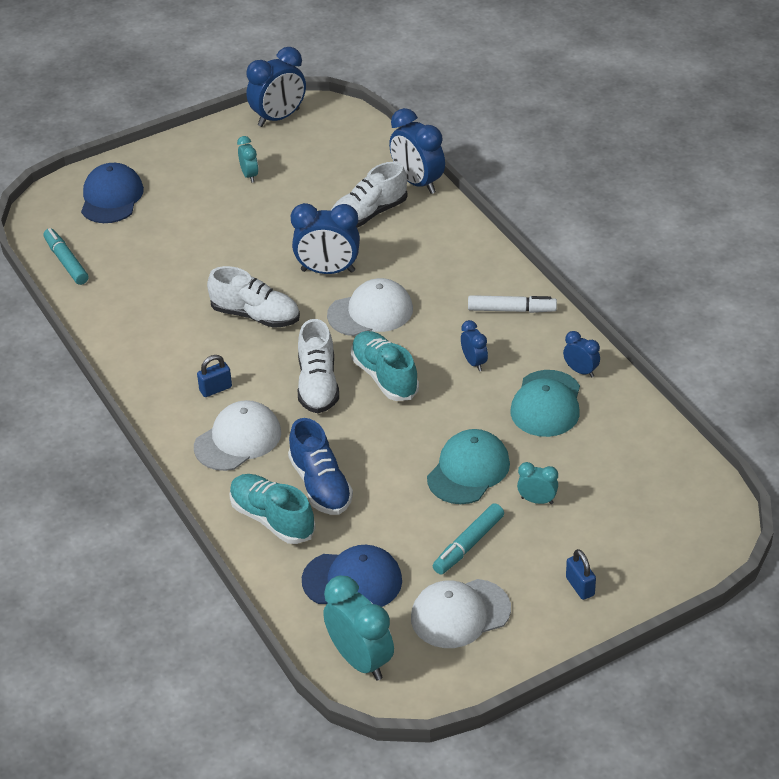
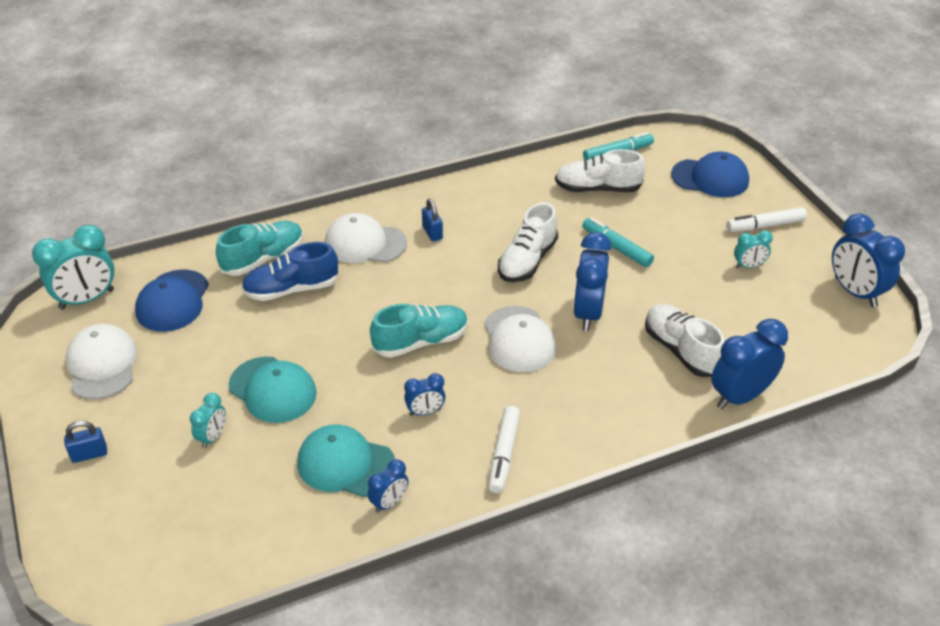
camera: 95 degrees right, 0 degrees up
white cap [194,400,281,471] -> white cap turned 135 degrees clockwise [325,213,407,263]
white shoe [298,319,339,413] -> white shoe moved to [555,149,645,192]
turquoise marker [433,503,504,574] -> turquoise marker moved to [582,217,654,267]
none -> white marker [727,207,807,232]

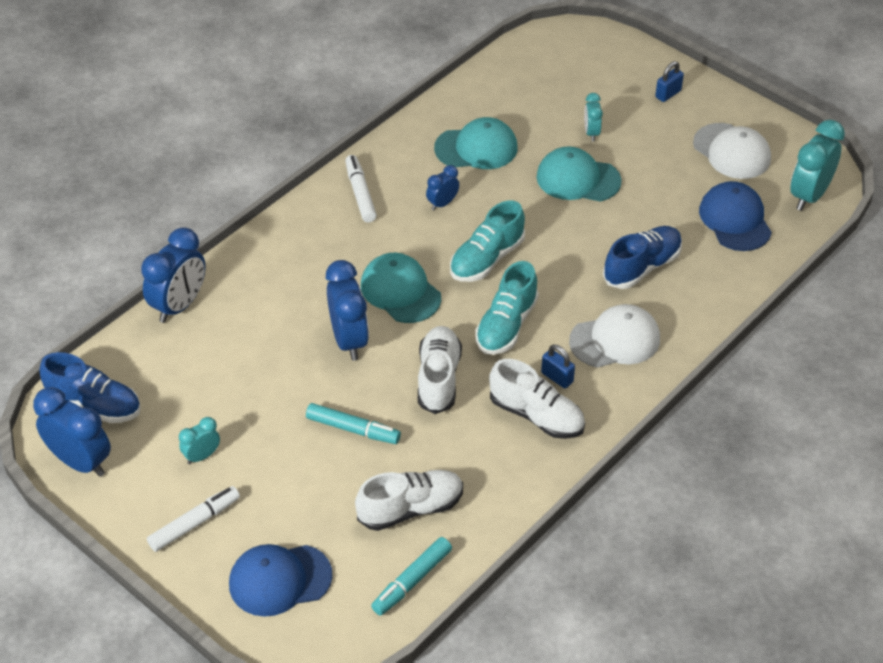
camera: 155 degrees right, 5 degrees up
turquoise shoe [216,221,304,276] -> turquoise shoe moved to [475,261,539,355]
blue clock [368,459,408,513] -> none
white cap [484,306,556,372] -> turquoise cap [361,253,441,323]
white shoe [645,304,725,377] -> white shoe moved to [489,359,585,439]
none -> blue shoe [39,352,141,423]

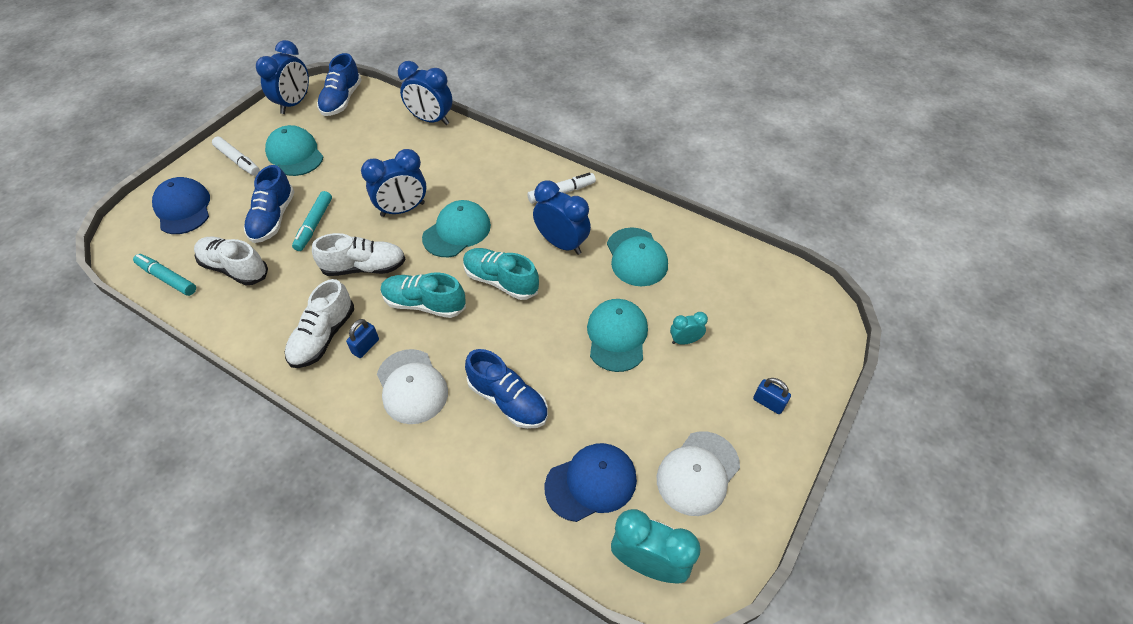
camera: 80 degrees right, 5 degrees up
turquoise clock [179,417,220,464] -> turquoise cap [265,125,323,176]
white shoe [355,470,463,531] -> white shoe turned 150 degrees clockwise [194,236,268,286]
blue clock [426,165,459,211] -> blue clock [533,181,591,255], size x1.89
none -> blue shoe [244,165,295,243]

